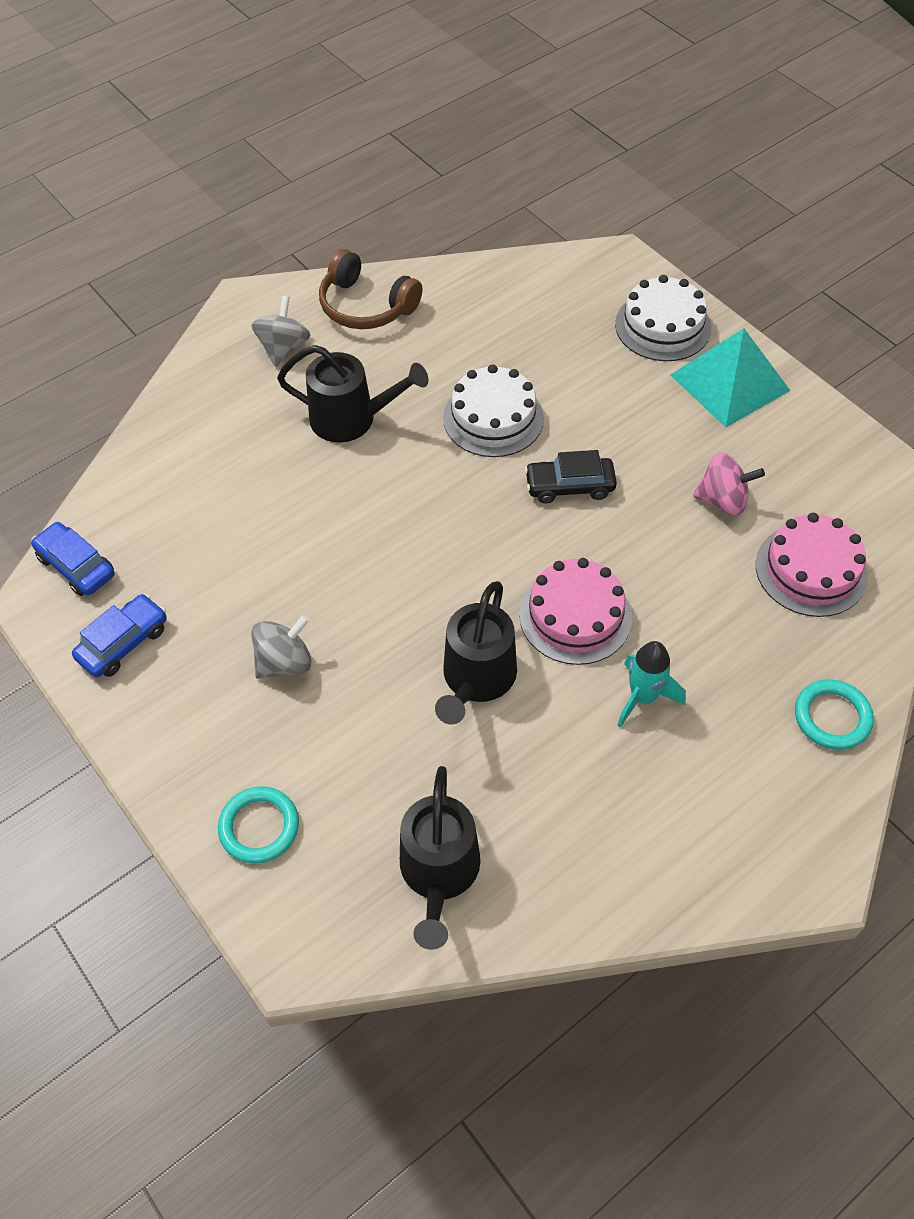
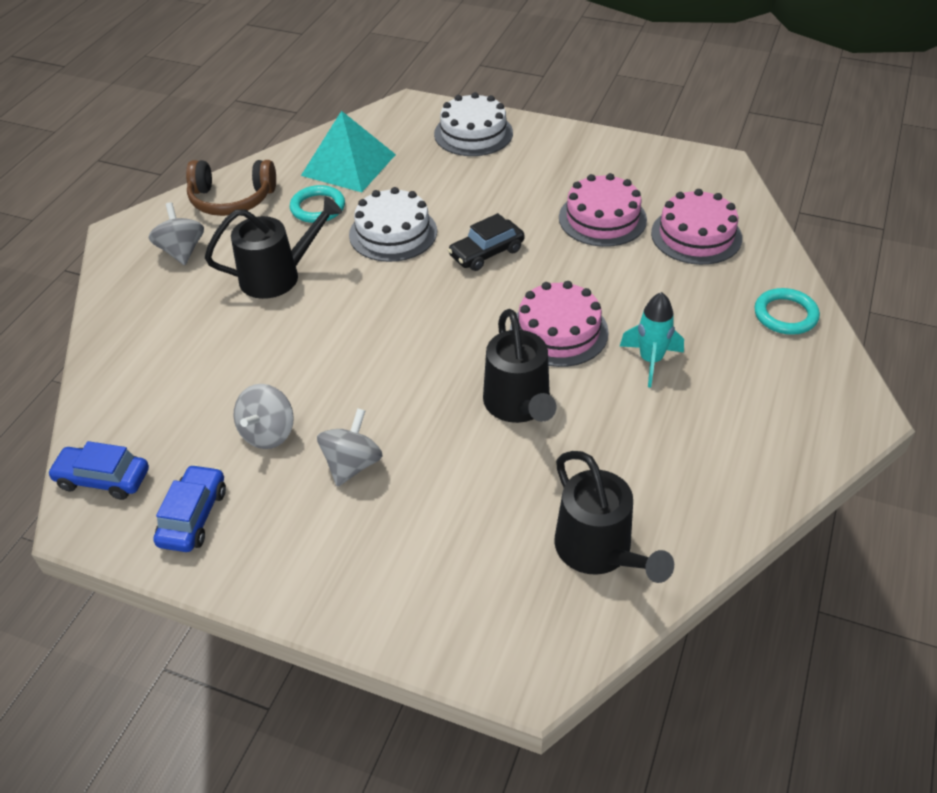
camera: 30 degrees left, 10 degrees down
turquoise ring [218,786,299,864] -> turquoise ring moved to [290,185,345,223]
turquoise pyramid [671,328,791,427] -> turquoise pyramid moved to [301,111,396,192]
pink spinning top [693,452,765,515] -> pink cake [559,173,647,247]
none -> grey spinning top [234,384,294,449]

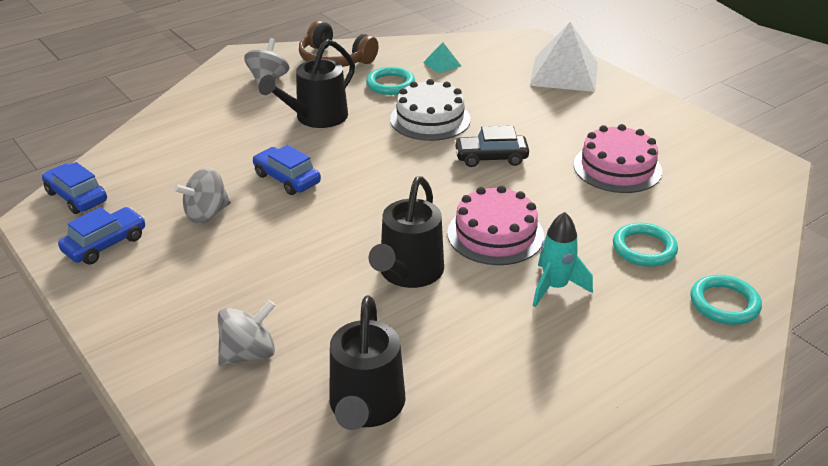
camera: 30 degrees right, 10 degrees down
black watering can [205,196,342,299] -> black watering can turned 120 degrees clockwise [259,39,355,128]
turquoise pyramid [301,111,396,192] -> turquoise pyramid [423,42,461,73], size x0.45
grey spinning top [317,408,383,487] -> grey spinning top moved to [218,300,276,366]
white cake [434,92,513,156] -> white pyramid [530,22,598,92]
pink cake [651,189,742,265] -> none
none -> blue car [252,145,321,195]
none -> turquoise ring [613,223,678,267]

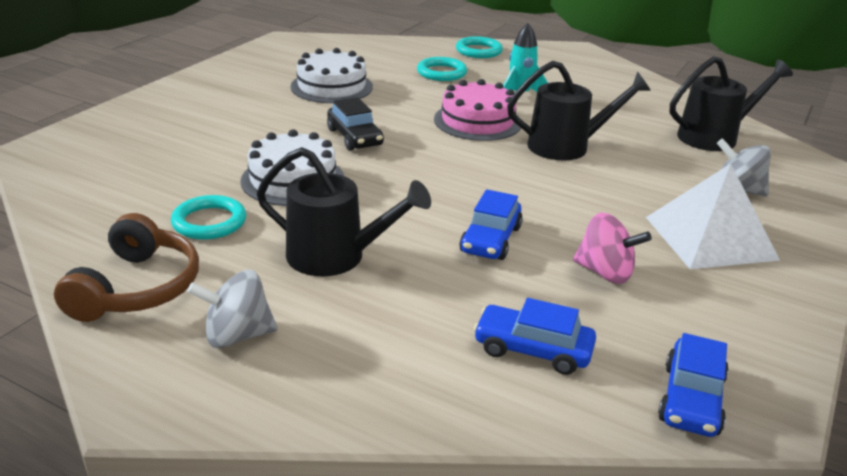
camera: 115 degrees left, 5 degrees down
blue car [58,207,145,265] -> blue car moved to [473,298,596,375]
grey spinning top [173,167,231,223] -> pink spinning top [573,212,652,284]
turquoise pyramid [423,42,461,73] -> none
white pyramid [530,22,598,92] -> white pyramid moved to [646,164,780,269]
pink cake [574,124,662,193] -> white cake [290,48,373,103]

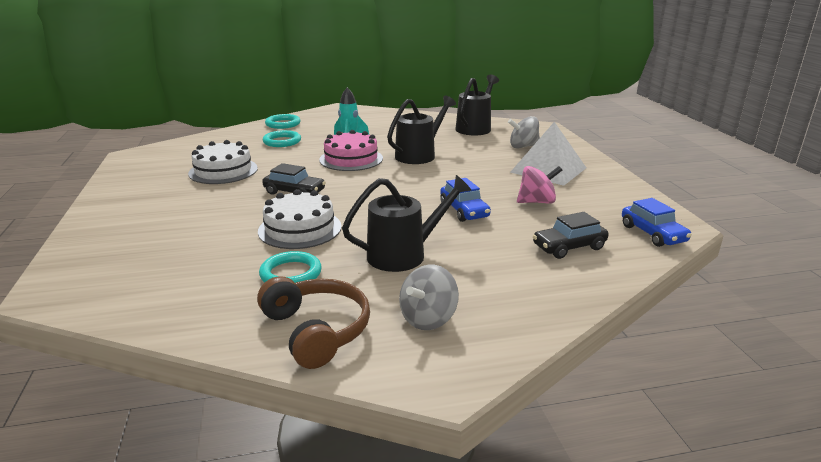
camera: 40 degrees left, 5 degrees down
blue car [473,298,596,375] -> black car [533,212,609,259]

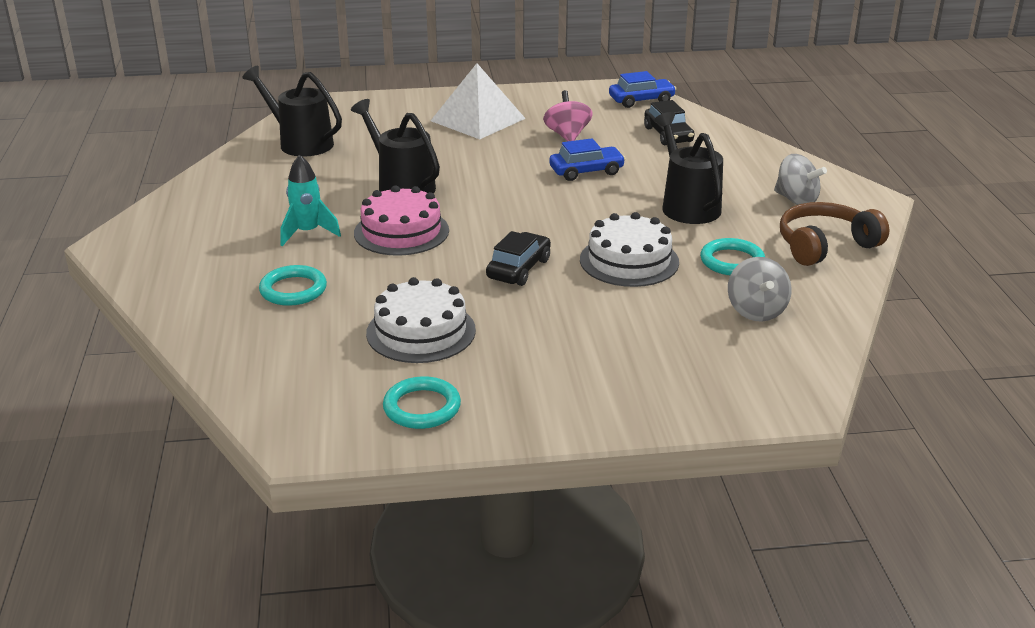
camera: 85 degrees left, 5 degrees up
turquoise ring [265,114,301,129] -> turquoise ring moved to [383,376,461,429]
grey spinning top [508,116,540,149] -> grey spinning top moved to [728,257,792,321]

